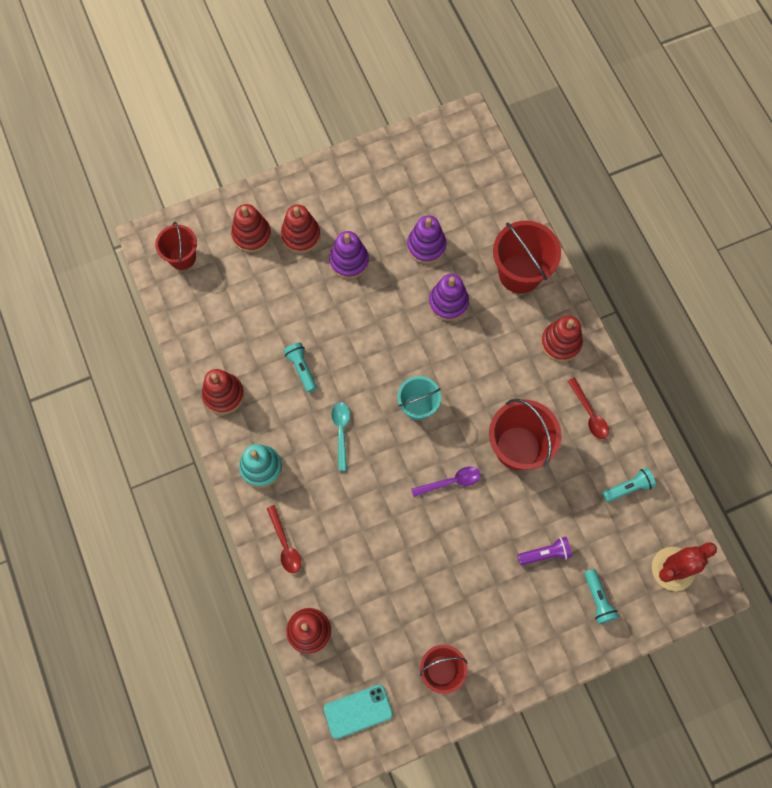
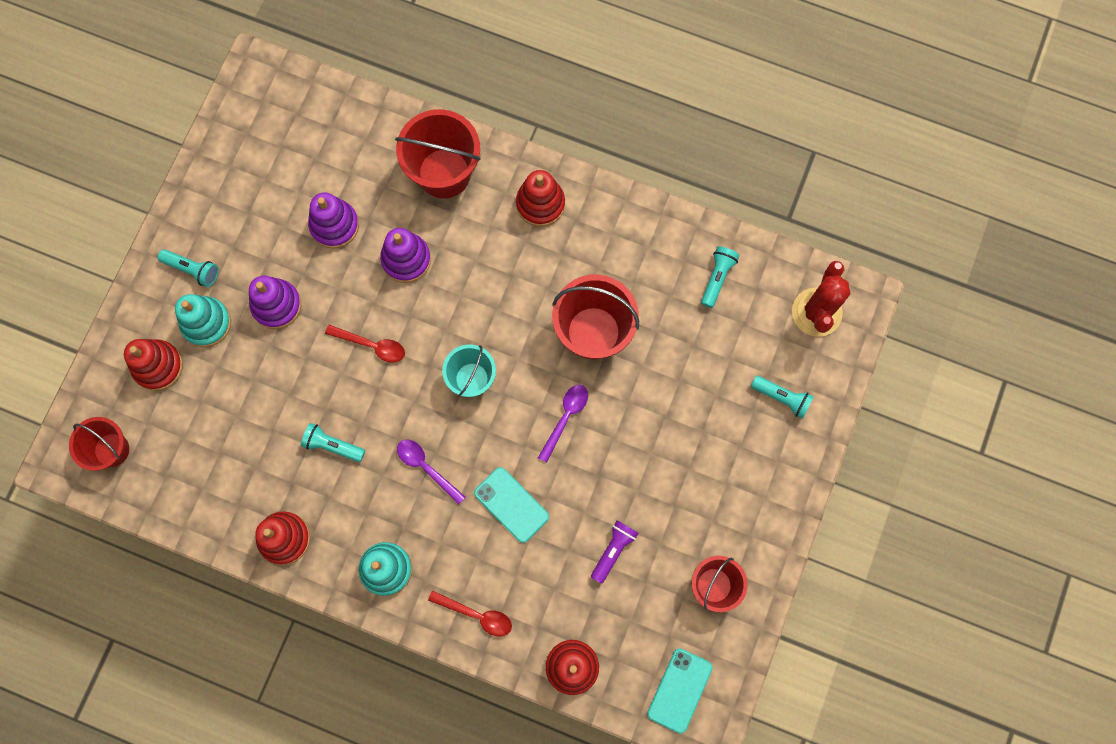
camera: 45 degrees left, 5 degrees up
red stacking toy [281,205,321,253] -> turquoise stacking toy [175,294,231,347]
turquoise spoon [331,402,350,471] -> purple spoon [397,439,466,505]
purple flashlight [518,537,572,565] -> purple flashlight moved to [591,520,639,584]
red spoon [568,378,609,439] -> red spoon moved to [325,325,405,363]
none -> turquoise flashlight [158,249,219,287]
none -> turquoise phone [474,467,549,543]

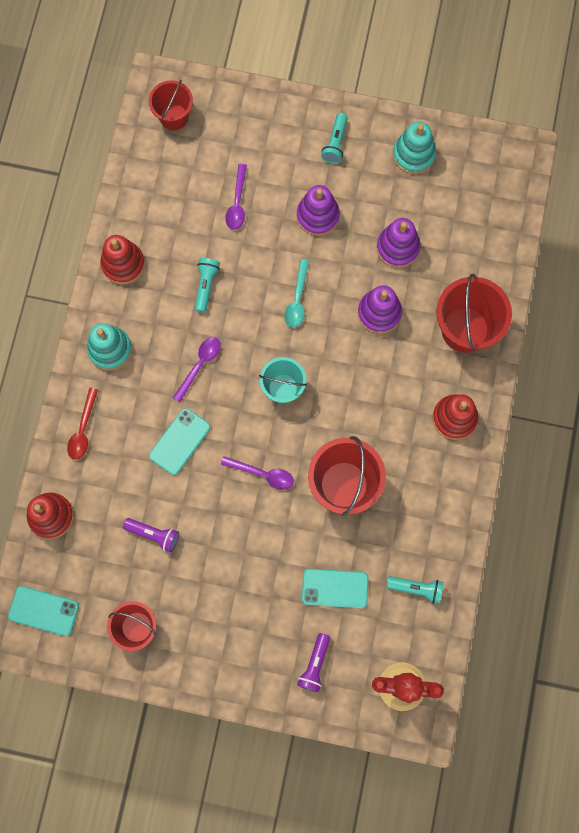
camera: 80 degrees right, 0 degrees up
red stacking toy [124,339,183,391] -> none
turquoise stacking toy [175,294,231,347] -> turquoise stacking toy moved to [393,122,436,174]
red spoon [325,325,405,363] -> turquoise spoon [285,259,309,328]
turquoise flashlight [751,376,814,419] -> purple flashlight [297,633,330,692]
none -> purple spoon [225,164,247,230]
none -> turquoise phone [302,569,368,608]

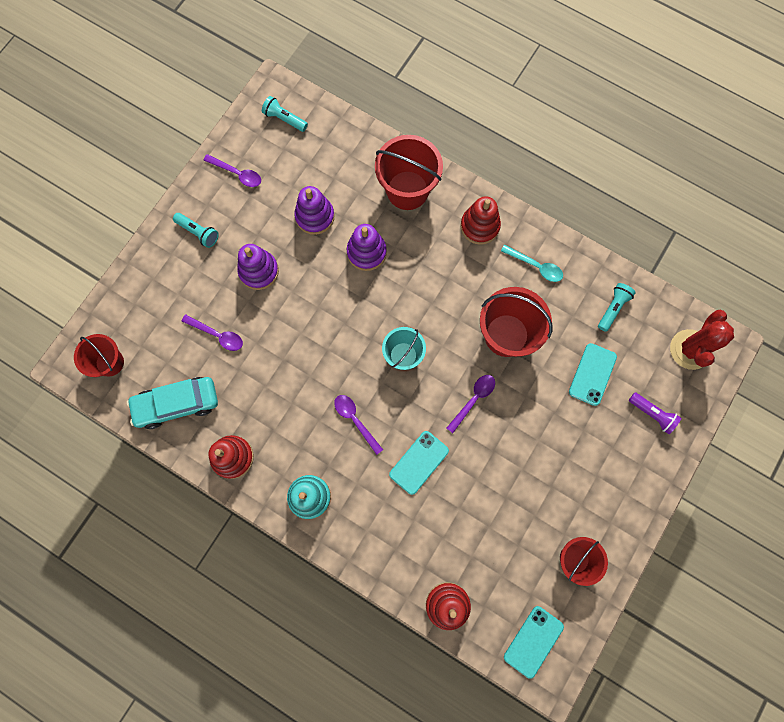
camera: 70 degrees left, 0 degrees up
red spoon [67,388,98,460] -> none
purple flashlight [123,518,179,552] -> none
turquoise phone [149,408,210,475] -> turquoise phone turned 75 degrees clockwise [389,431,449,495]
turquoise flashlight [195,258,220,312] -> turquoise flashlight moved to [262,96,308,132]
turquoise spoon [285,259,309,328] -> turquoise spoon moved to [501,245,563,282]
turquoise stacking toy [393,122,436,174] -> purple spoon [203,154,261,187]
none -> turquoise car [127,377,218,429]

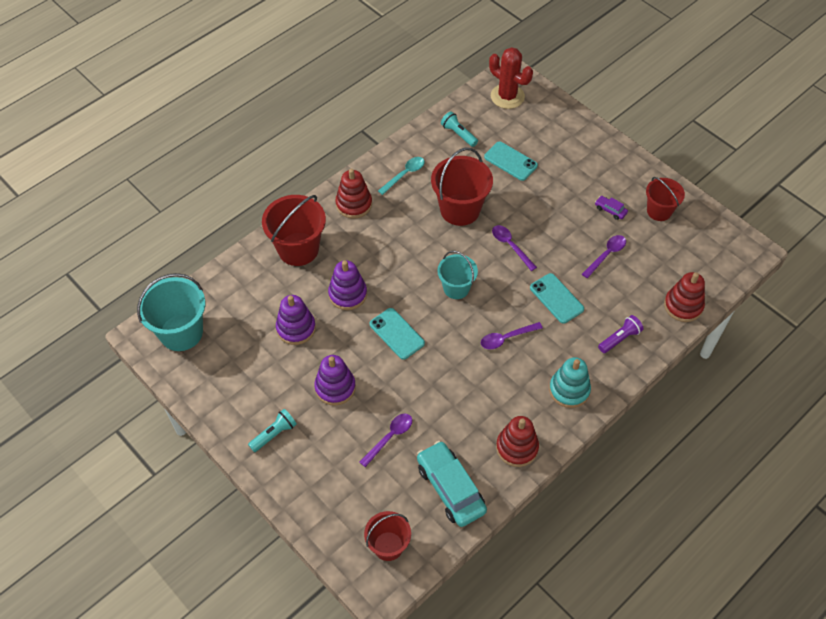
camera: 75 degrees left, 20 degrees down
turquoise car [127,377,218,429] -> turquoise car turned 150 degrees clockwise [417,441,487,527]
purple spoon [203,154,261,187] -> purple spoon moved to [582,235,626,278]
turquoise flashlight [262,96,308,132] -> turquoise bucket [137,273,205,351]
turquoise phone [504,606,564,679] -> turquoise phone moved to [370,308,425,360]
purple flashlight [629,392,681,434] -> purple flashlight moved to [598,315,643,353]
none -> purple car [595,196,628,220]

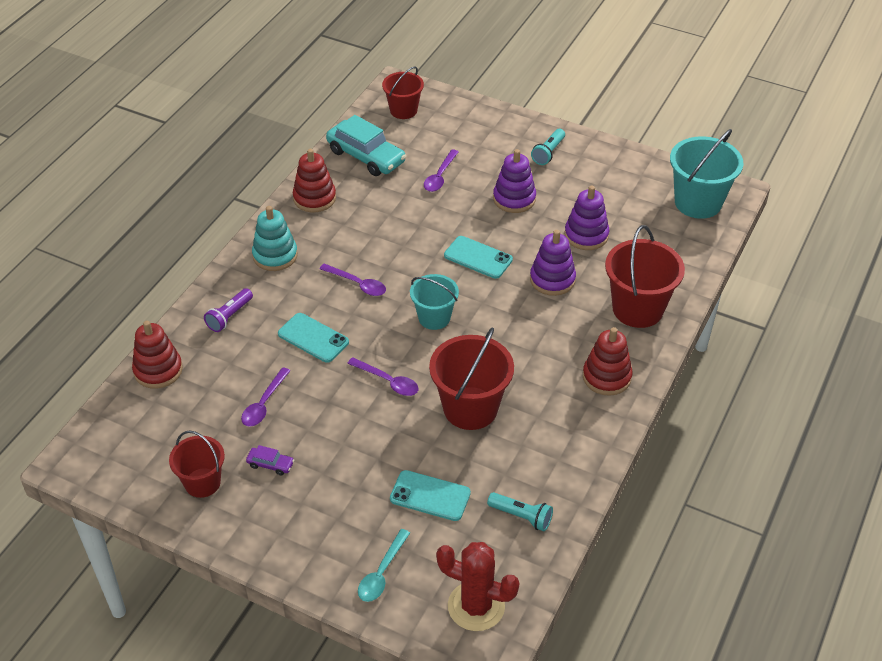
camera: 160 degrees right, 10 degrees down
turquoise spoon [378,157,425,195] -> turquoise spoon moved to [358,529,410,602]
purple spoon [481,322,543,349] -> purple spoon turned 75 degrees clockwise [320,264,386,296]

